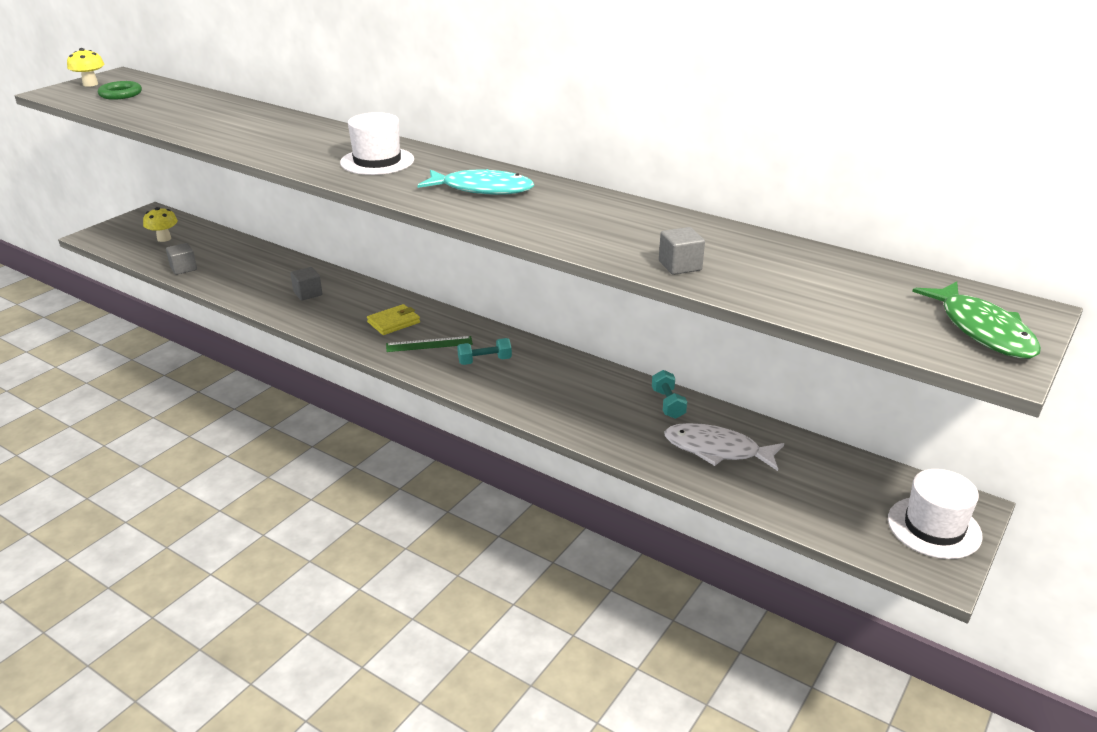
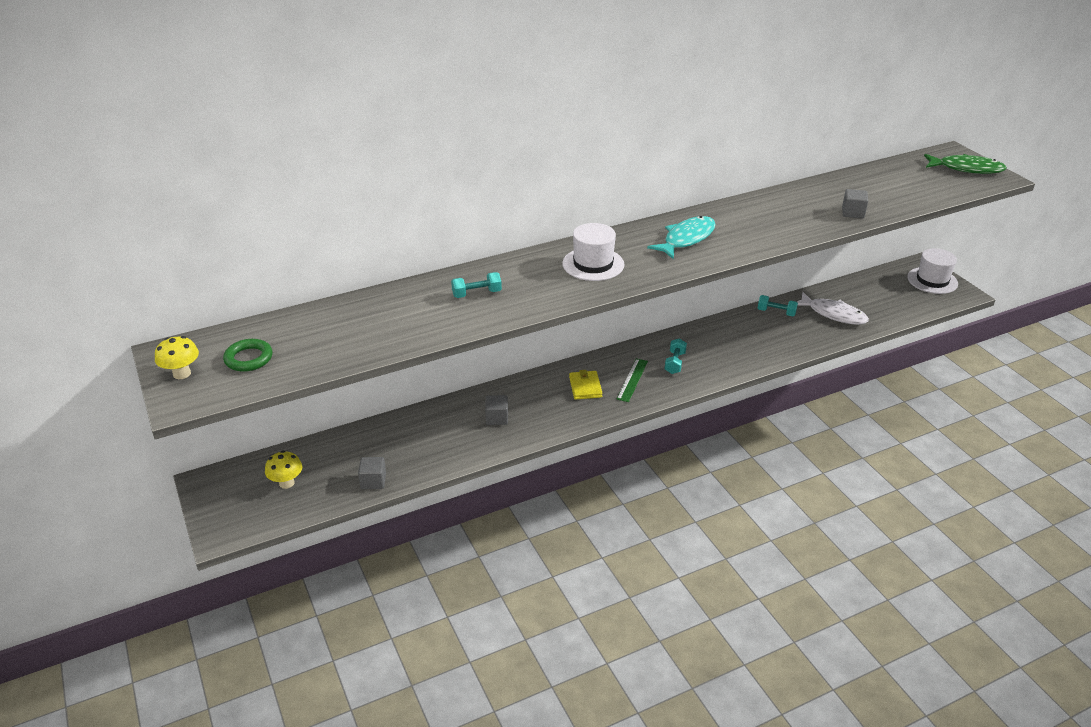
camera: 60 degrees left, 5 degrees up
white fish [664,423,784,471] -> white fish turned 105 degrees counterclockwise [797,292,869,325]
none -> turquoise dumbbell [451,272,502,298]

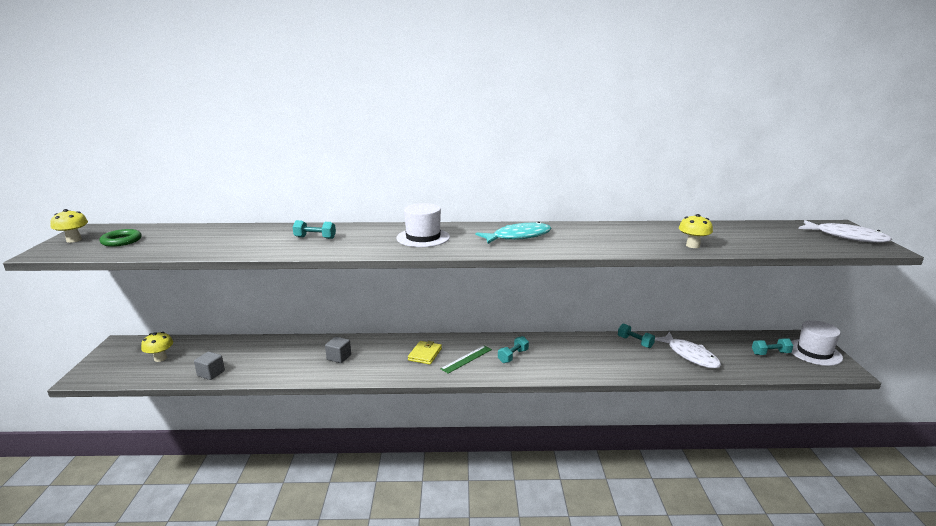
camera: 25 degrees right, 15 degrees down
grey cube [842,189,868,219] -> yellow mushroom [679,214,713,248]
green fish [924,154,1007,174] -> white fish [799,220,892,243]
none -> turquoise dumbbell [752,338,793,355]

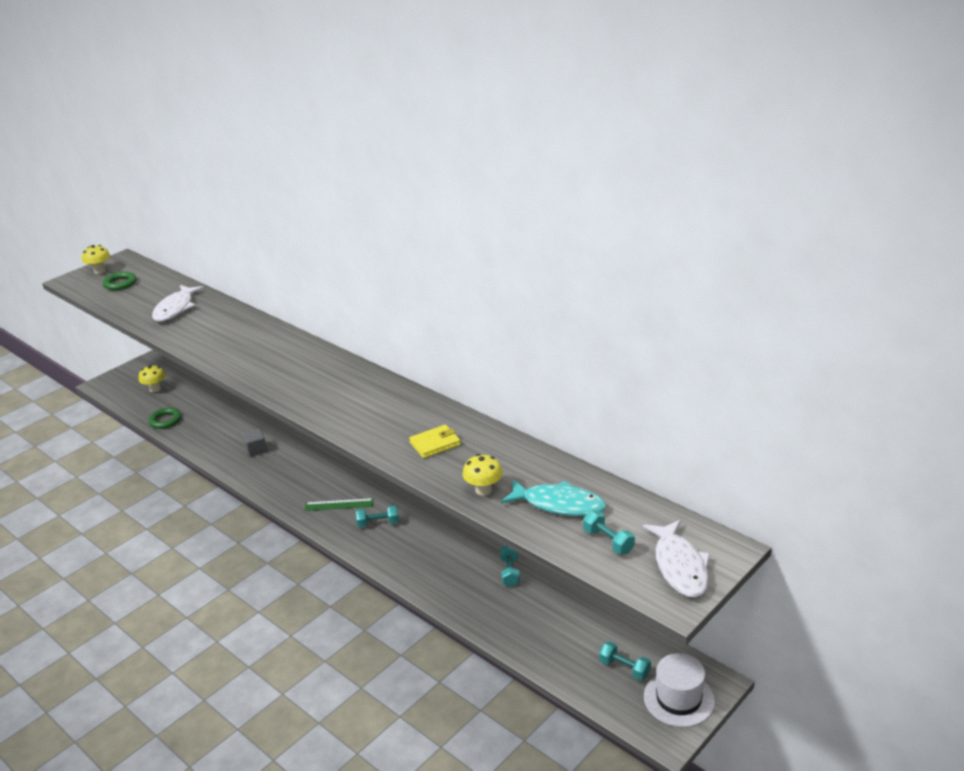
camera: 45 degrees right, 10 degrees up
grey cube [194,352,225,380] -> green ring [148,408,181,429]
turquoise dumbbell [293,220,336,239] -> turquoise dumbbell moved to [583,511,635,554]
white hat [396,203,450,247] -> none
yellow wallet [408,341,442,365] -> yellow wallet moved to [409,425,461,458]
turquoise fish [476,221,552,244] -> turquoise fish moved to [501,479,606,516]
white fish [655,332,721,369] -> white fish moved to [152,285,204,322]

